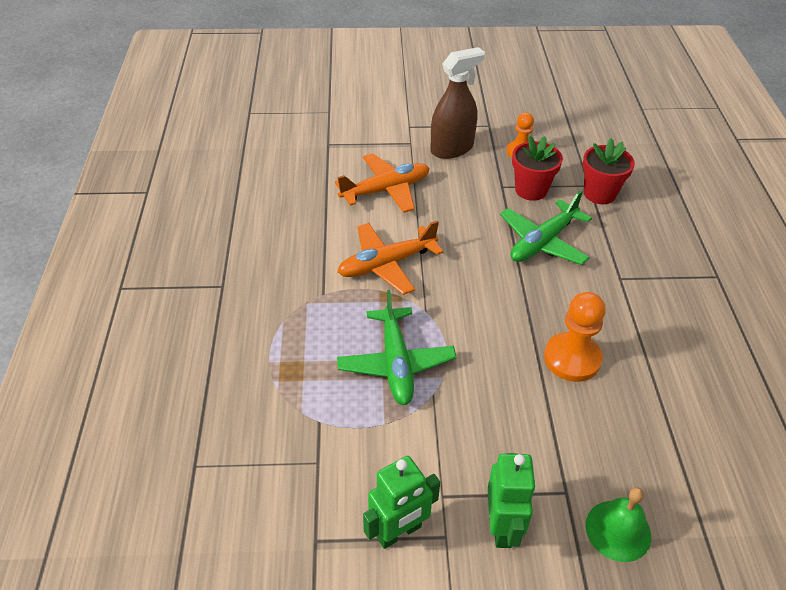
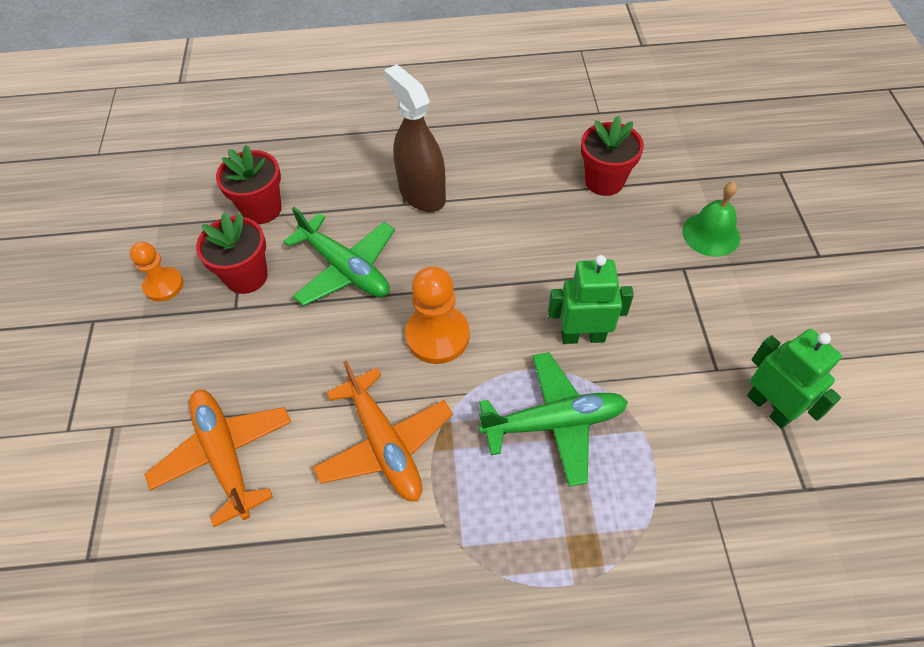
camera: 90 degrees left, 10 degrees up
brown spray bottle [430,47,485,159] -> brown spray bottle moved to [384,64,446,212]
green robot [487,453,536,548] -> green robot moved to [548,255,634,344]
orange pawn [544,292,606,382] -> orange pawn moved to [405,266,470,364]
none -> red flower pot [581,116,644,196]

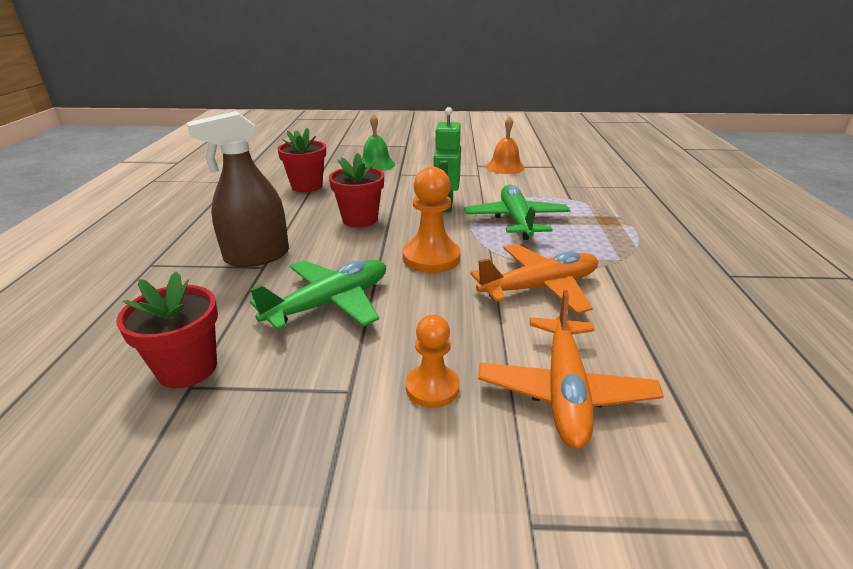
camera: 85 degrees left, 25 degrees down
orange pawn [130,242,184,302] -> orange pawn moved to [406,315,459,408]
orange plane [144,390,291,527] -> orange plane turned 60 degrees counterclockwise [478,290,664,449]
red flower pot [196,212,268,294] -> red flower pot moved to [329,153,384,228]
green robot [747,329,842,429] -> orange bell [486,116,525,174]

